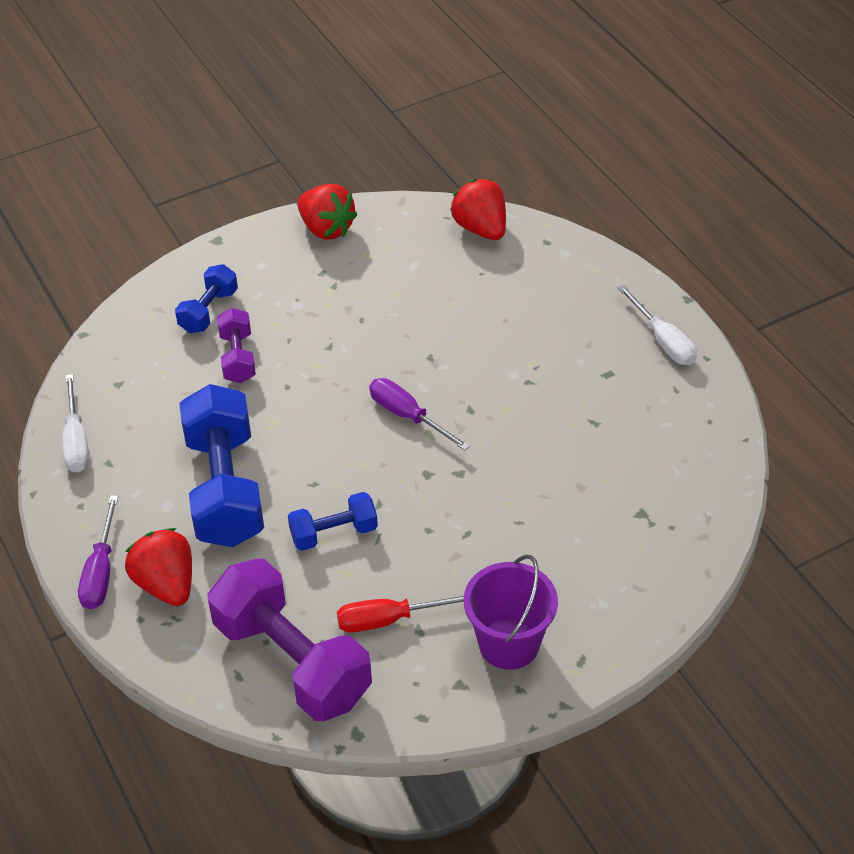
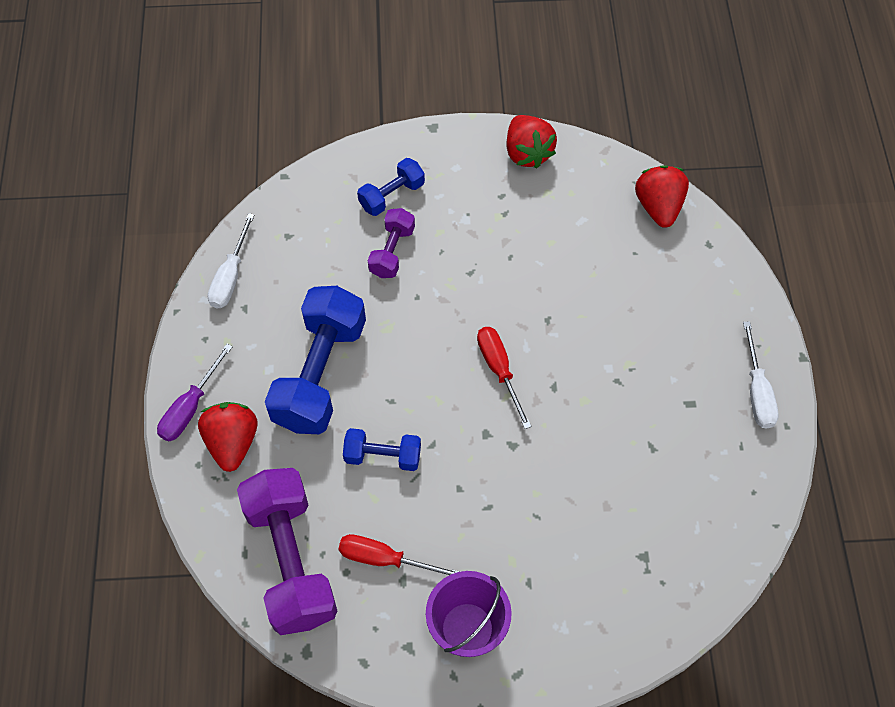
camera: 25 degrees right, 15 degrees up
purple screwdriver [369,378,470,451] -> red screwdriver [477,327,532,429]

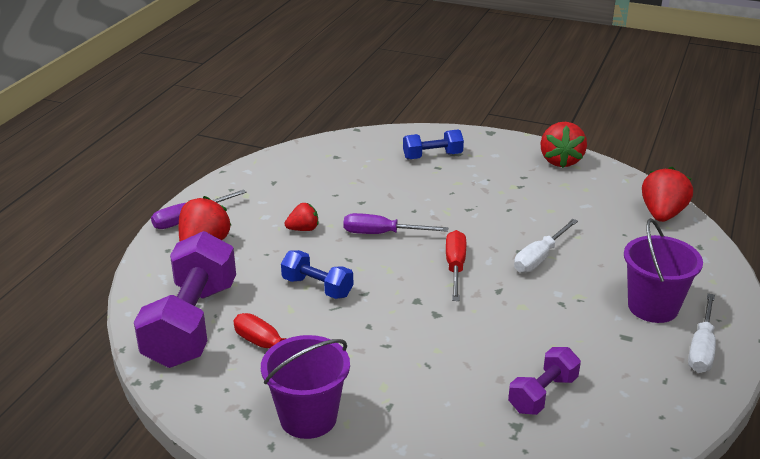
camera: 25 degrees right, 30 degrees down
white screwdriver [208,213,254,308] -> white screwdriver moved to [514,219,578,273]
blue dumbbell [265,286,366,434] -> red strawberry [285,203,318,231]
purple dumbbell [368,208,415,278] -> purple dumbbell moved to [508,347,581,415]
none -> purple screwdriver [343,213,448,234]
none -> purple bucket [624,218,703,323]

